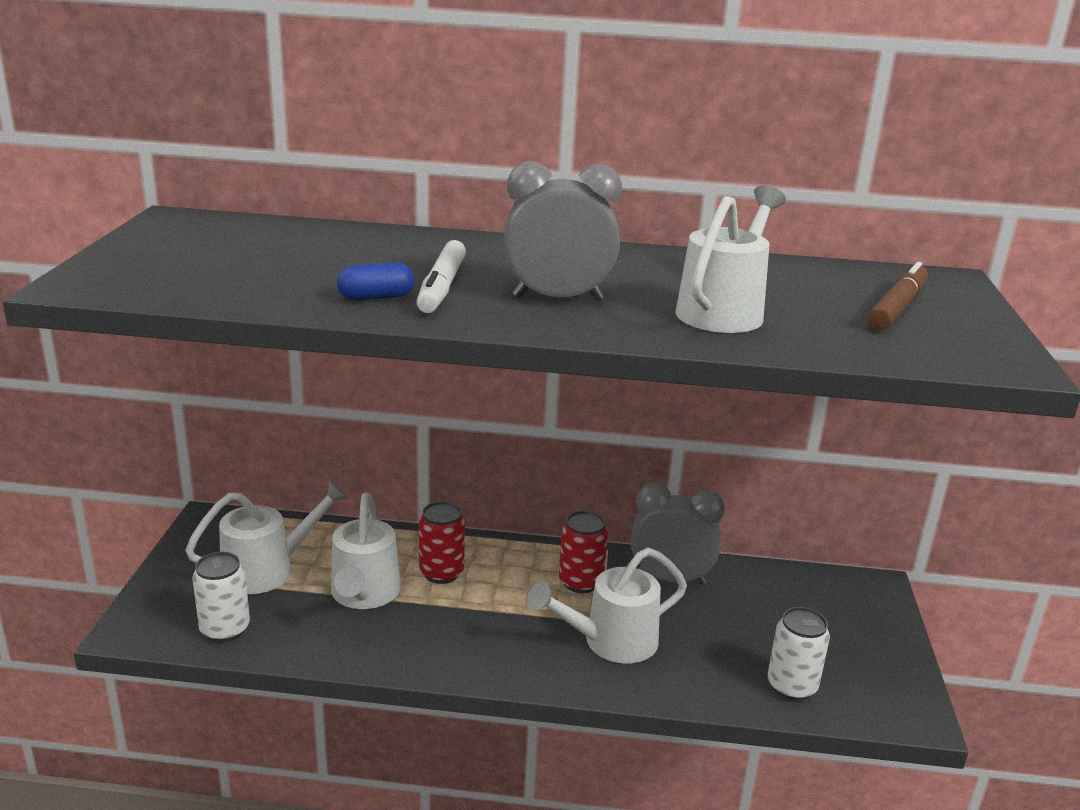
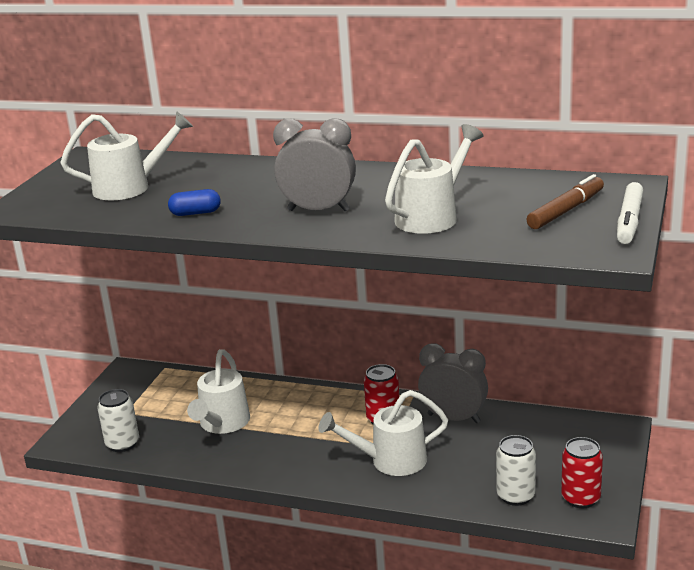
camera: 15 degrees right, 0 degrees up
white watering can [185,480,349,594] -> white watering can moved to [60,111,193,200]
white marker [416,240,466,313] -> white marker moved to [617,182,643,244]
red can [419,501,465,584] -> red can moved to [561,437,603,508]

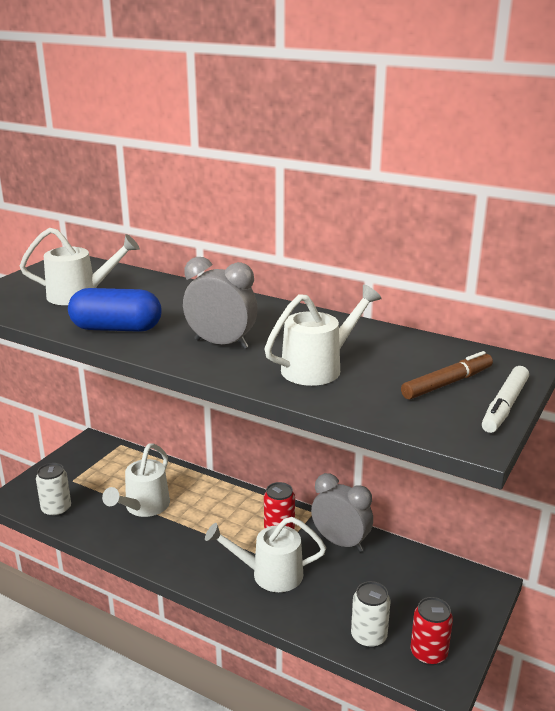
camera: 10 degrees right, 0 degrees up
blue capsule [168,189,221,216] -> blue capsule [68,288,162,332], size x1.96

